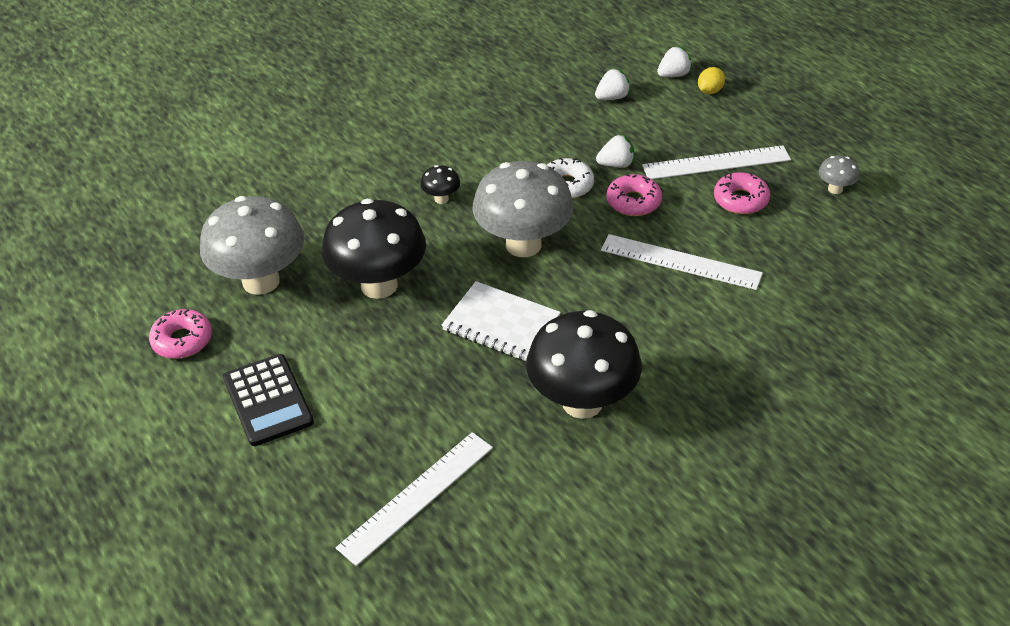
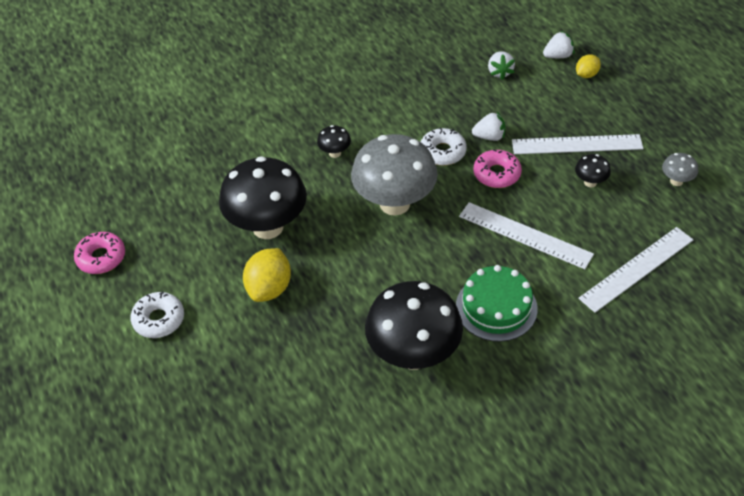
camera: 10 degrees right, 5 degrees up
grey mushroom [200,196,304,295] -> none
black calculator [223,354,314,446] -> white donut [130,292,184,338]
white ruler [336,432,493,566] -> white ruler moved to [578,227,693,313]
white notebook [442,281,561,361] -> none
white strawberry [595,68,631,100] -> white strawberry turned 105 degrees clockwise [488,51,515,80]
pink donut [714,172,770,214] -> black mushroom [575,154,611,187]
none -> yellow lemon [243,248,291,302]
none -> green cake [456,265,538,342]

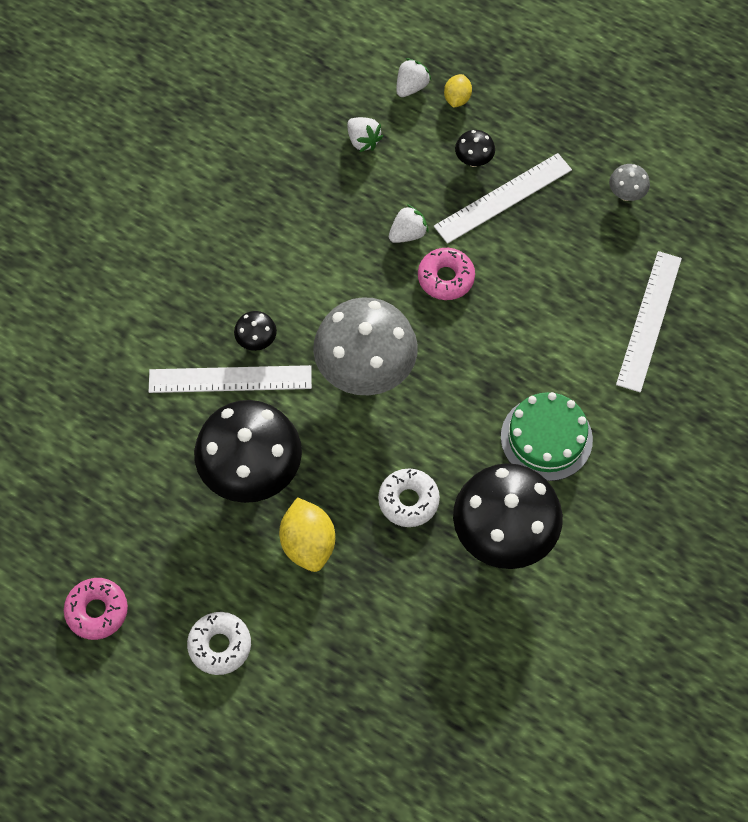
camera: 35 degrees left, 15 degrees up
white donut [421,127,467,166] -> white donut moved to [378,469,440,527]
white ruler [459,202,594,269] -> white ruler moved to [149,365,312,393]
black mushroom [575,154,611,187] -> black mushroom moved to [455,130,495,167]

